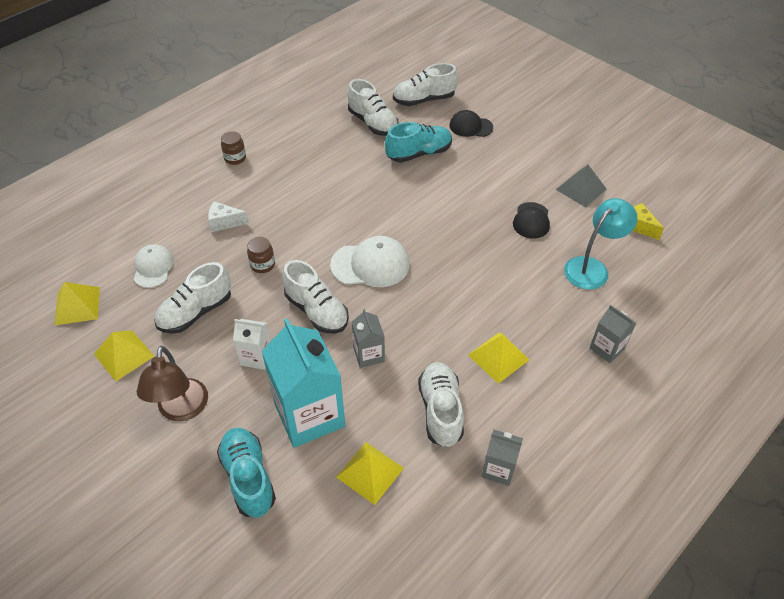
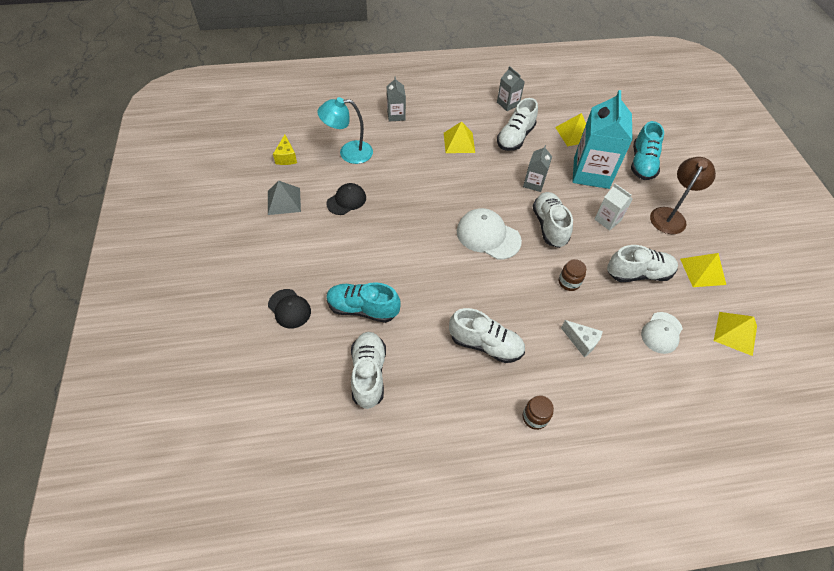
camera: 145 degrees left, 5 degrees up
white shoe [393,63,458,106] -> white shoe moved to [449,308,525,363]

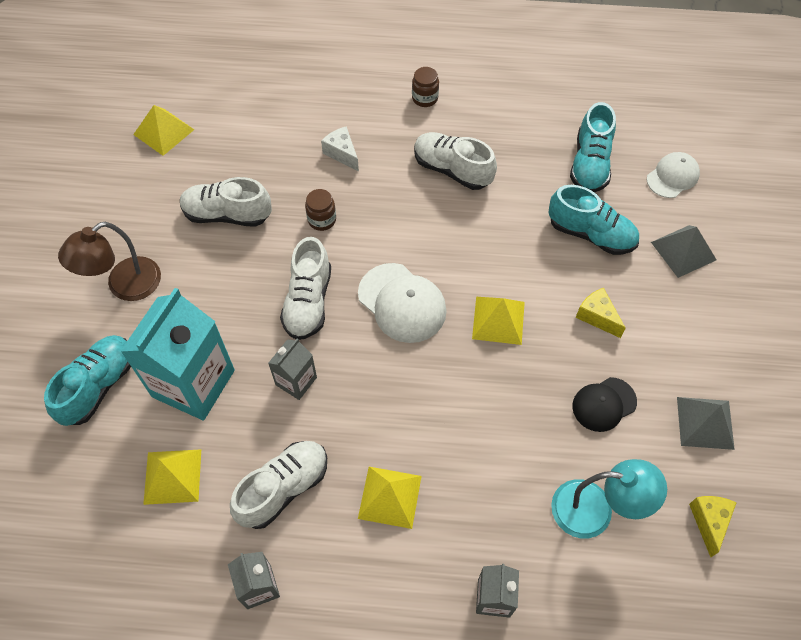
camera: 165 degrees left, 5 degrees up
black cap [268,289,311,329] -> grey pyramid [651,225,717,278]
white shoe [351,332,386,409] -> turquoise shoe [570,102,616,193]
white carton [594,184,633,231] -> none
white cap [641,312,683,354] -> white cap moved to [647,152,700,198]
yellow pyramid [680,253,726,287] -> yellow pyramid moved to [472,297,525,345]
none -> yellow cheese [576,288,626,338]

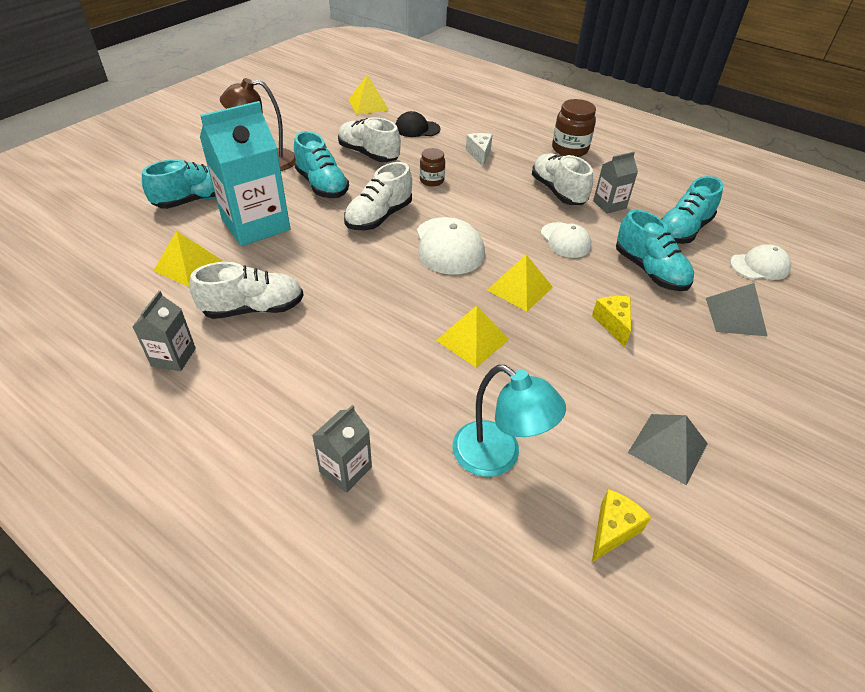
camera: 30 degrees right, 15 degrees down
grey carton [268,338,317,400] -> grey carton moved to [593,152,638,214]
yellow pyramid [358,467,422,529] -> yellow pyramid moved to [436,305,509,368]
brown jar [412,67,439,107] -> brown jar [552,99,596,157], size x1.62
black cap [572,377,637,432] -> black cap moved to [395,111,440,137]
none -> turquoise shoe [294,131,349,198]
none -> white cap [541,222,591,258]

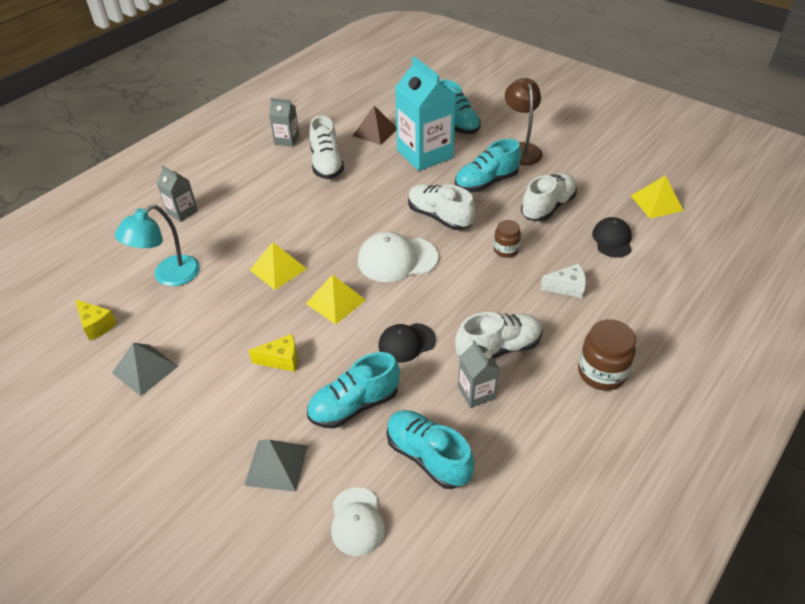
camera: 95 degrees right, 0 degrees up
yellow pyramid [153,231,223,287] -> brown pyramid [353,106,397,145]
white cap [541,222,591,258] -> black cap [379,323,436,363]

